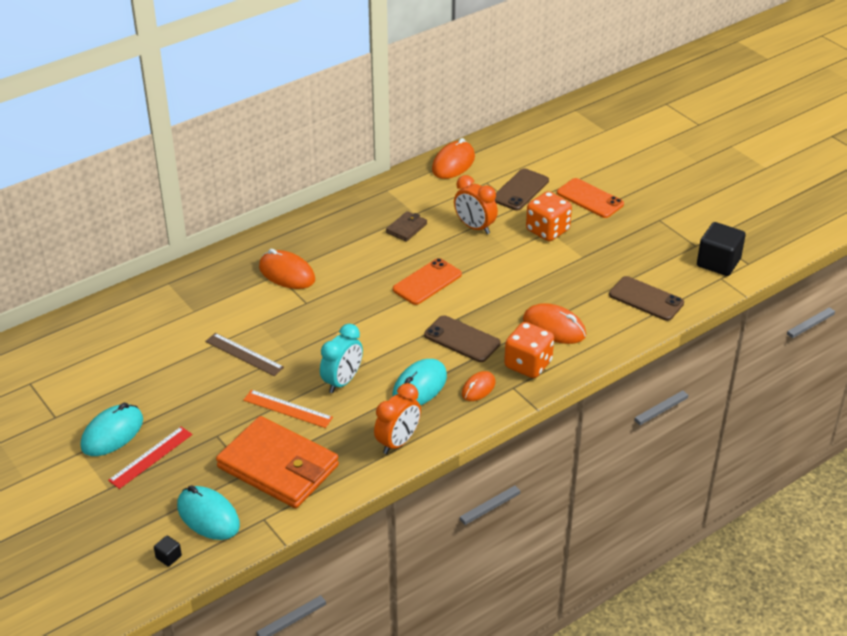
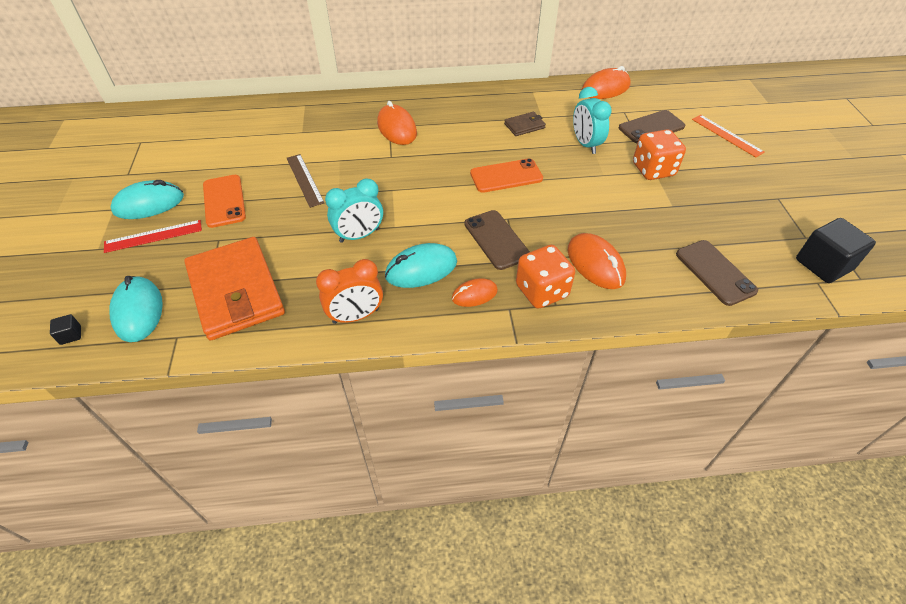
camera: 30 degrees right, 10 degrees up
orange ruler [243,390,333,428] -> orange ruler moved to [692,115,765,157]
orange clock [454,175,498,234] -> turquoise clock [573,87,612,154]
orange phone [557,178,624,218] -> orange phone moved to [203,175,246,228]

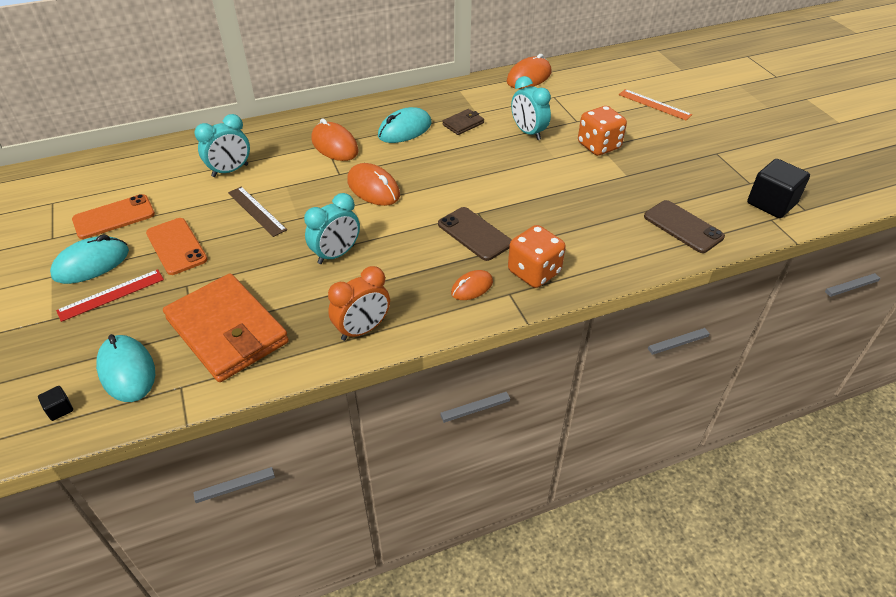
camera: 15 degrees left, 5 degrees down
turquoise mouse [385,243,457,288] -> turquoise mouse moved to [378,107,432,143]
orange phone [470,158,543,193] -> orange phone moved to [72,194,155,239]
orange mouse [568,233,626,289] -> orange mouse moved to [347,163,400,206]
brown phone [619,110,685,143] -> none
none -> turquoise clock [194,114,250,177]

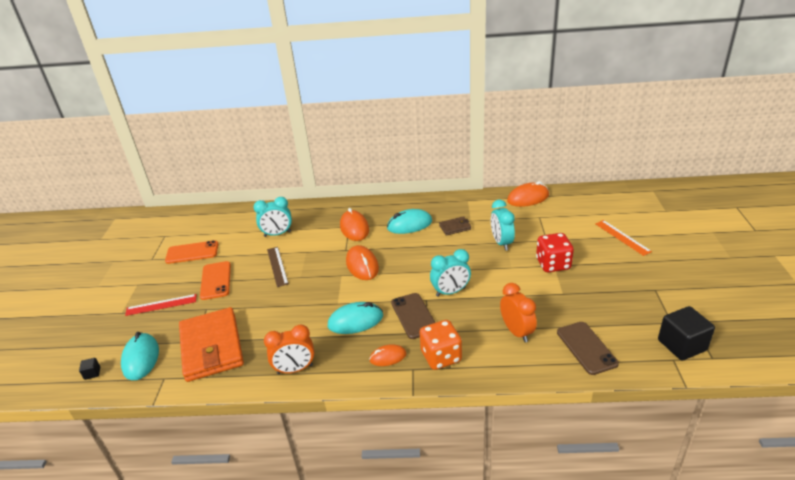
camera: 25 degrees right, 10 degrees down
turquoise mouse [50,235,129,284] -> turquoise mouse moved to [328,302,383,334]
turquoise clock [304,193,360,264] -> turquoise clock moved to [430,249,471,297]
orange dice [578,106,627,156] -> red dice [536,233,574,272]
none -> orange clock [500,283,537,343]

